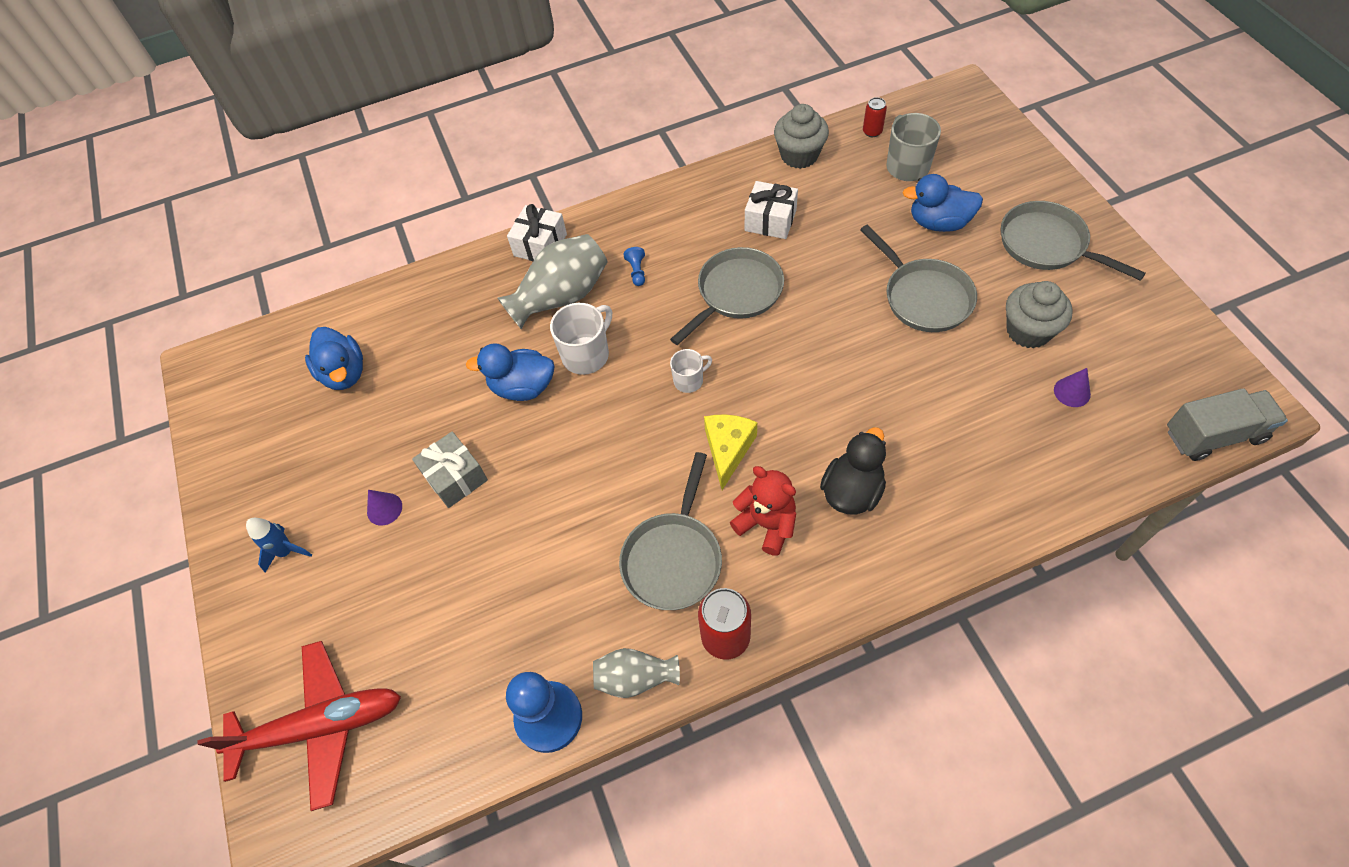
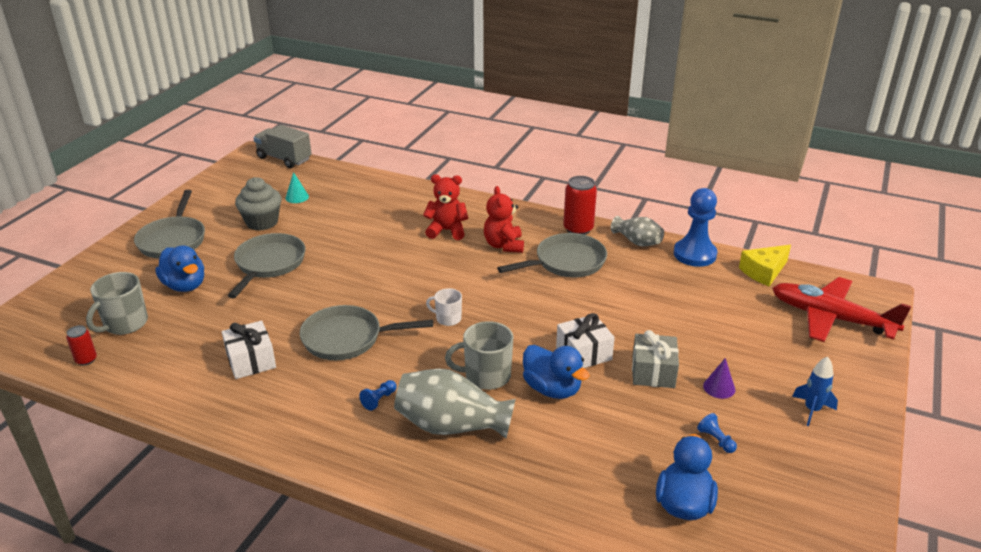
camera: 140 degrees left, 25 degrees down
white gift [507,204,567,261] -> white gift moved to [556,313,615,368]
white mug [550,303,612,375] -> grey mug [445,321,513,390]
yellow cheese [704,415,757,490] -> yellow cheese moved to [739,245,791,286]
grey cupcake [774,104,829,169] -> none
black duck [820,427,886,515] -> red teddy bear [423,174,468,240]
purple cone [1054,368,1091,407] -> turquoise cone [285,172,309,203]
none -> blue pawn [697,413,737,453]

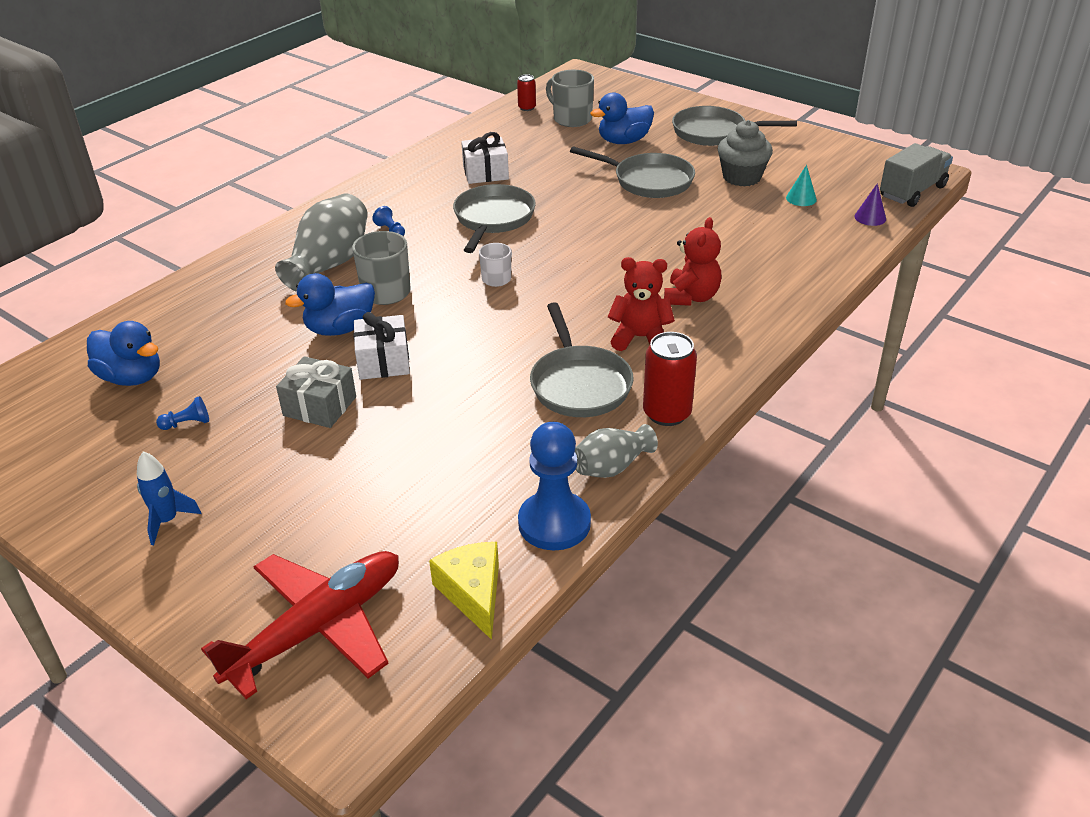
camera: 105 degrees right, 5 degrees up
purple cone [703,358,735,399] -> purple cone moved to [854,183,886,226]

